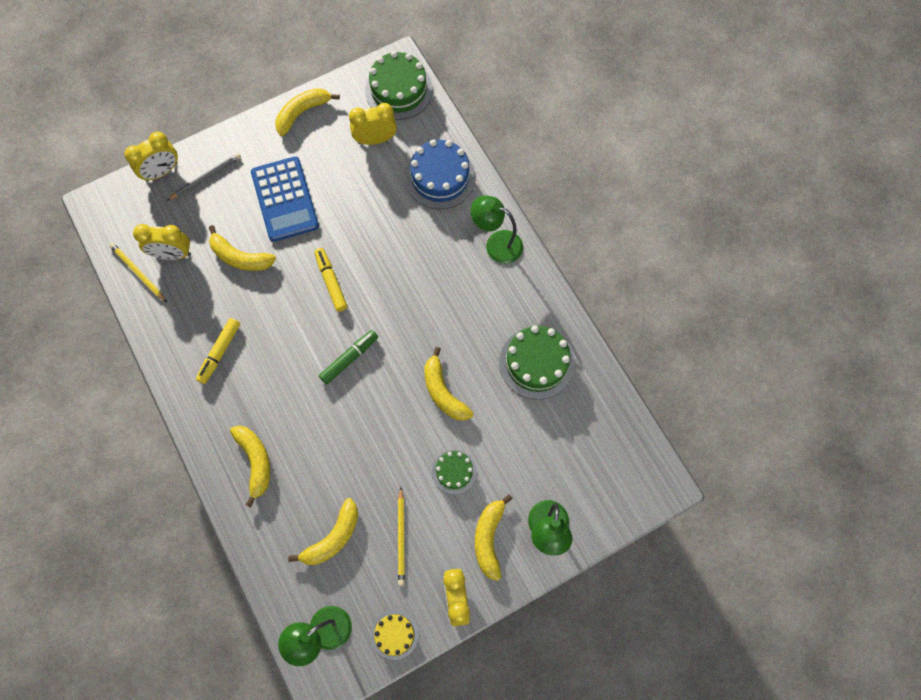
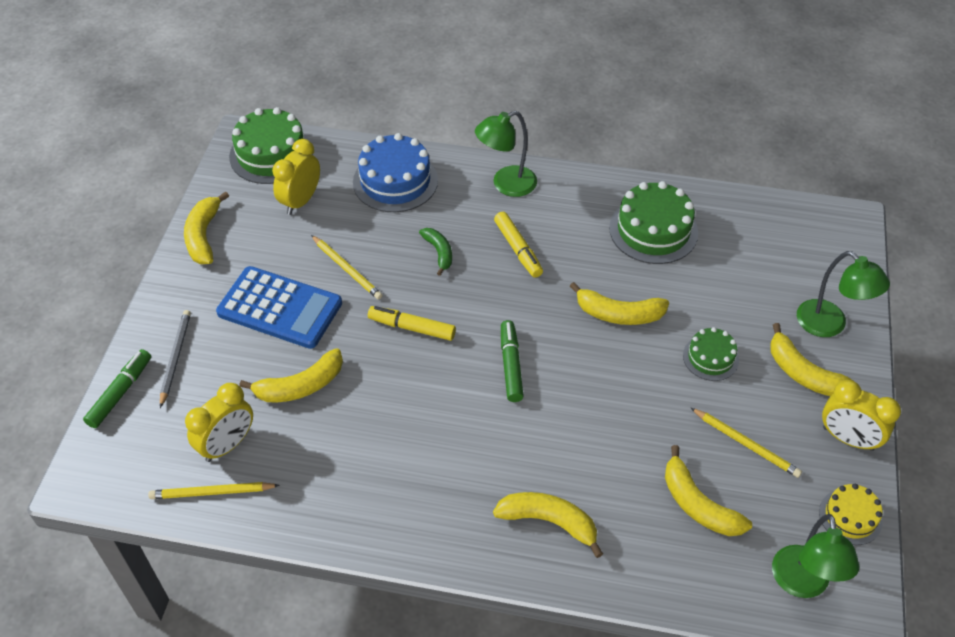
camera: 50 degrees left, 20 degrees down
yellow clock [124,132,178,182] -> green marker [83,349,151,428]
yellow marker [196,318,240,384] -> yellow marker moved to [494,212,543,278]
yellow banana [288,498,358,565] -> yellow banana turned 150 degrees clockwise [665,445,752,536]
none -> yellow pencil [311,235,383,300]
none -> green banana [419,228,452,276]

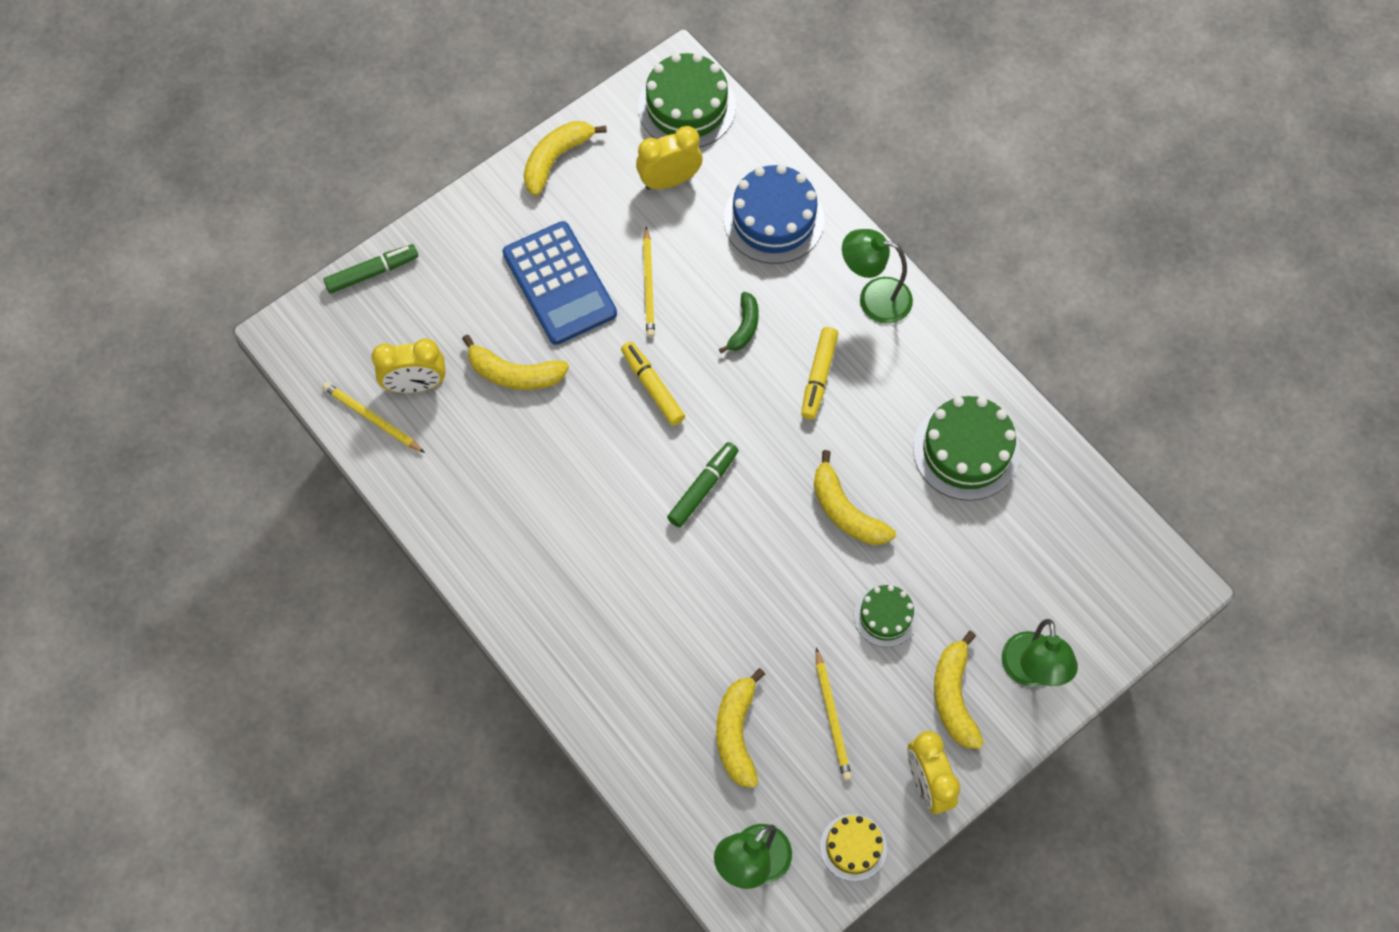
camera: 40 degrees right, 15 degrees up
grey pencil [160,310,191,408] -> none
yellow banana [493,492,603,558] -> none

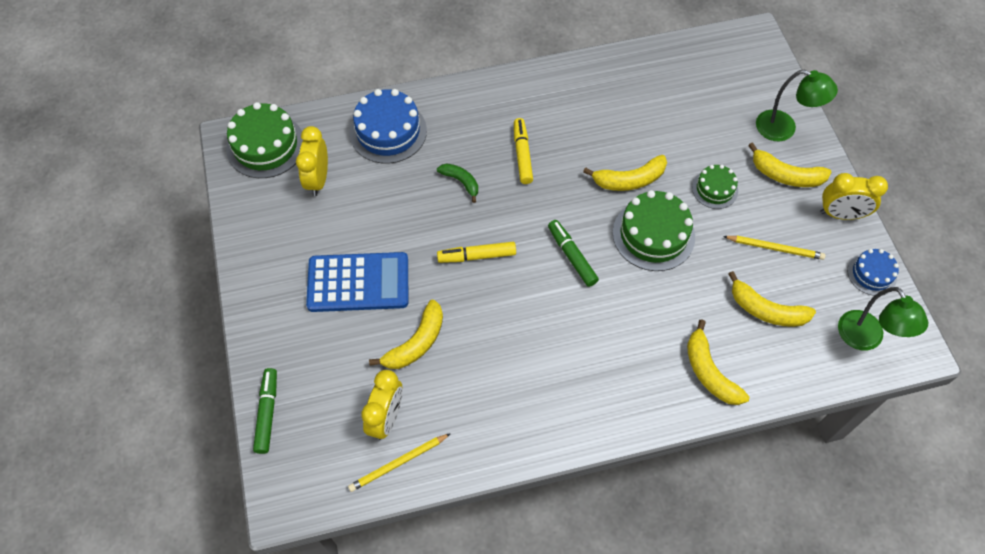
camera: 65 degrees left, 5 degrees down
yellow banana [523,121,607,196] -> yellow banana moved to [687,319,750,405]
yellow pencil [643,226,655,338] -> none
yellow marker [801,327,838,420] -> yellow marker turned 135 degrees counterclockwise [514,118,533,184]
yellow cake [820,814,887,881] -> blue cake [848,249,899,296]
green lamp [842,229,913,324] -> none
green cake [913,396,1020,501] -> green cake moved to [613,190,695,271]

